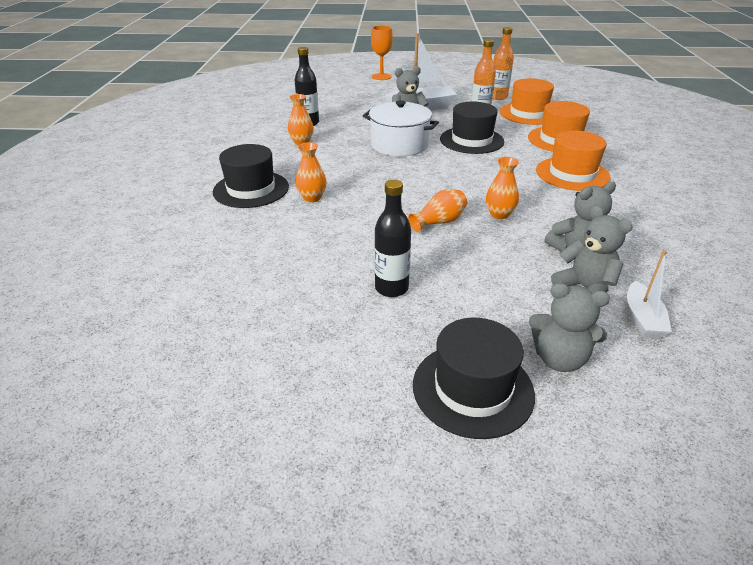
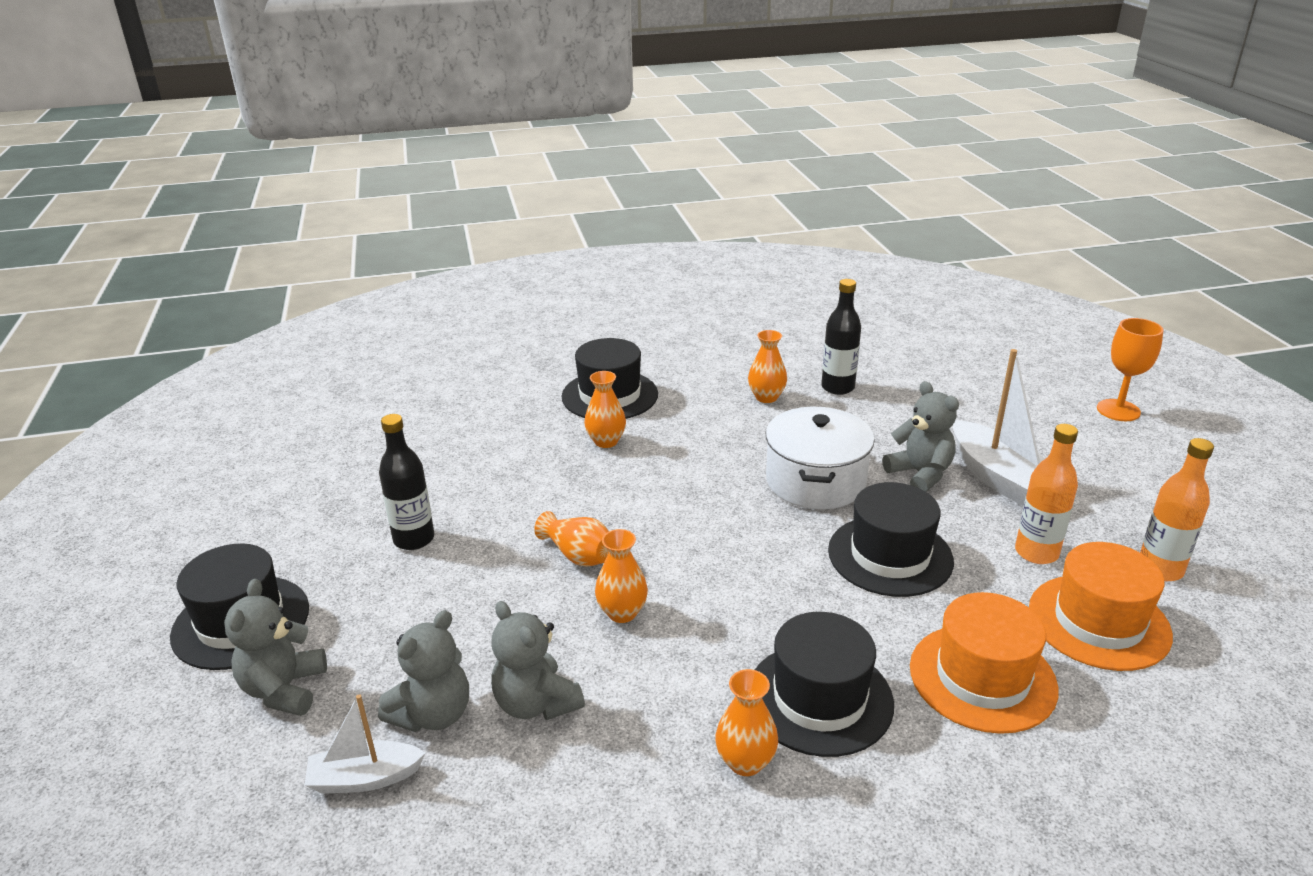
camera: 75 degrees right, 5 degrees down
orange hat [536,130,611,191] -> black hat [755,612,894,757]
none -> orange vase [715,669,778,776]

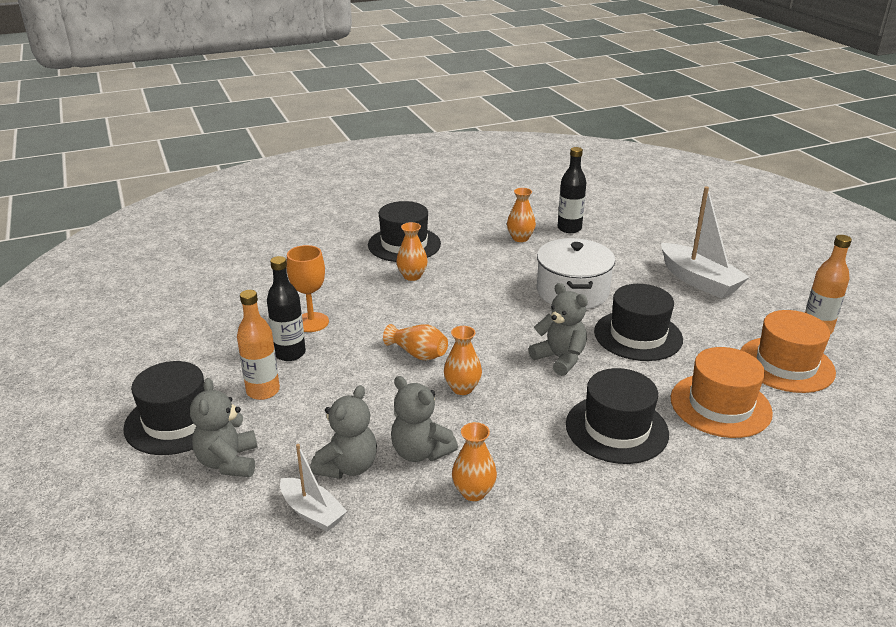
camera: 10 degrees left, 0 degrees up
white boat [304,694,426,794] -> white boat turned 120 degrees counterclockwise [280,444,347,532]
orange vase [715,669,778,776] -> orange vase moved to [452,422,497,501]
grey teddy bear [882,381,959,492] -> grey teddy bear moved to [529,283,588,376]
orange bottle [1015,424,1078,564] -> orange bottle moved to [237,290,280,400]
orange goblet [1097,318,1164,421] -> orange goblet moved to [286,245,329,332]

